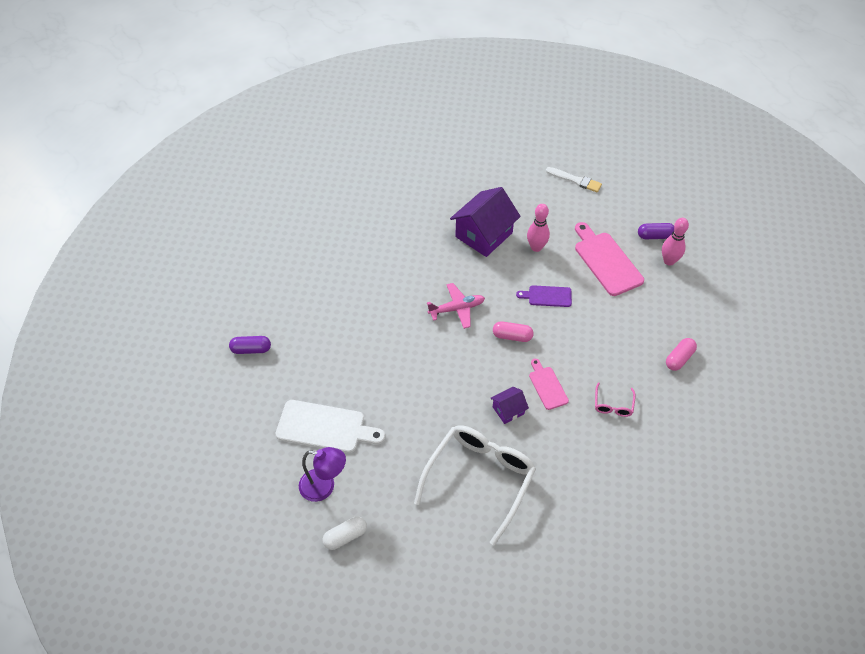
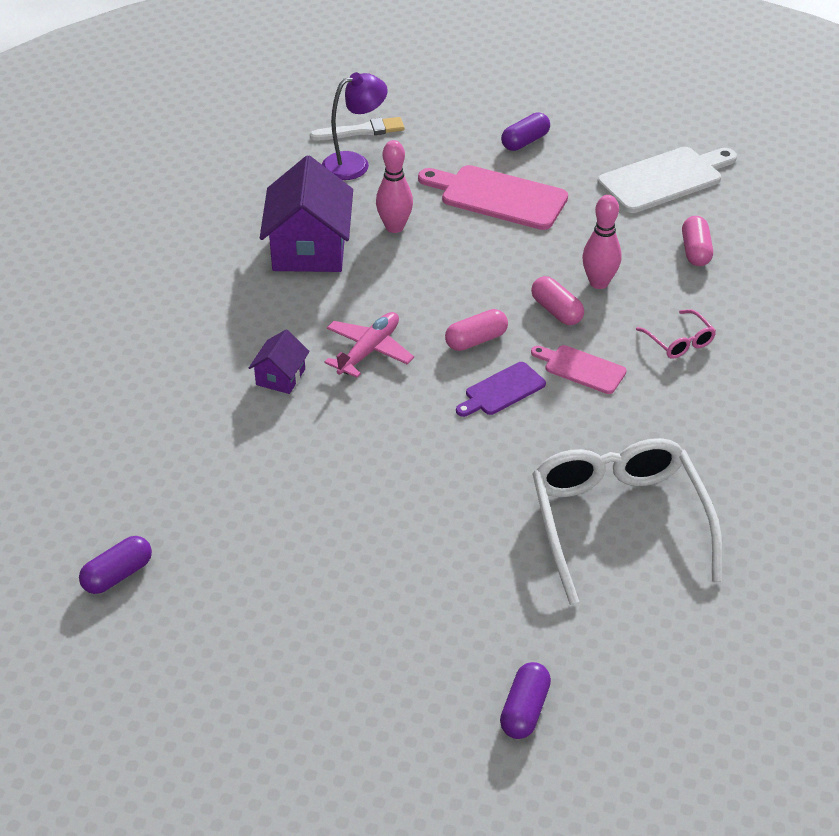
camera: 40 degrees left, 10 degrees down
white cutting board [276,400,385,453] -> white cutting board moved to [597,147,737,213]
purple lamp [299,447,346,502] -> purple lamp moved to [322,72,388,180]
white capsule [323,517,367,550] -> purple capsule [500,662,551,739]
purple house [490,387,529,424] -> purple house moved to [249,329,310,394]
purple cutting board [516,285,572,307] -> purple cutting board moved to [456,362,546,417]
pink bowling pin [662,218,689,266] -> pink bowling pin moved to [582,195,622,289]
none -> pink capsule [531,276,584,325]

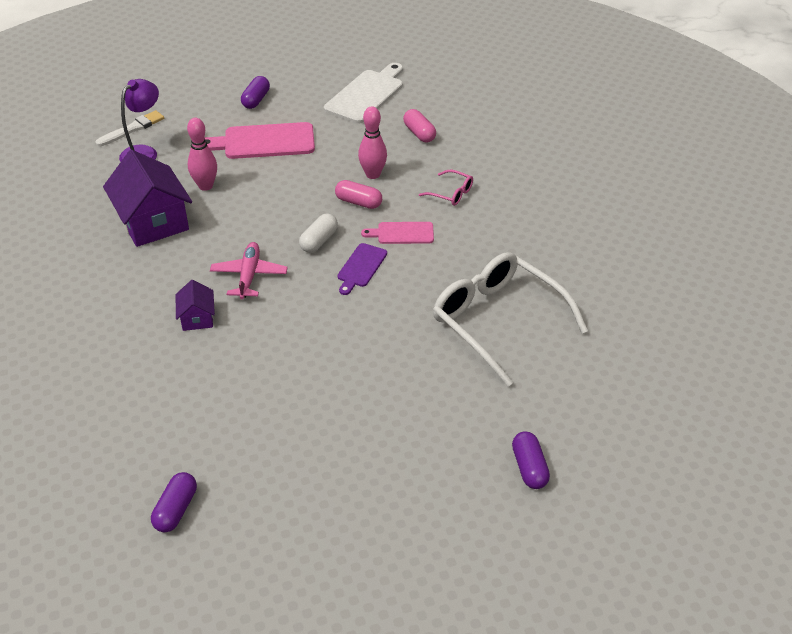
camera: 30 degrees left, 0 degrees up
pink capsule [445,309,508,351] -> white capsule [299,213,338,253]

